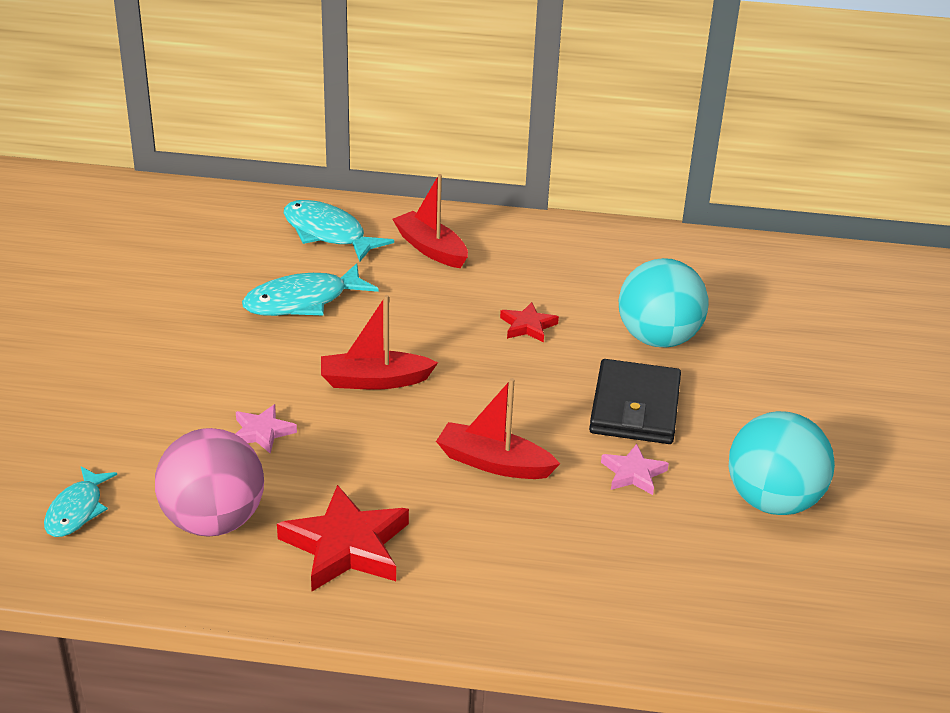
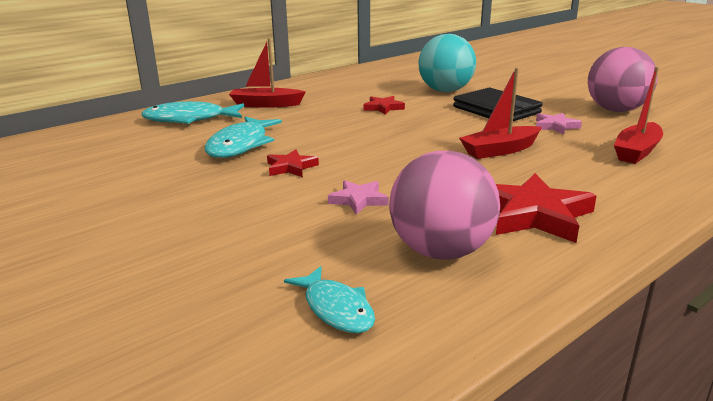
camera: 45 degrees left, 10 degrees down
red boat [321,295,438,389] -> red boat moved to [614,67,663,164]
turquoise ball [729,411,835,515] -> pink ball [588,47,658,112]
none -> red star [267,149,319,177]

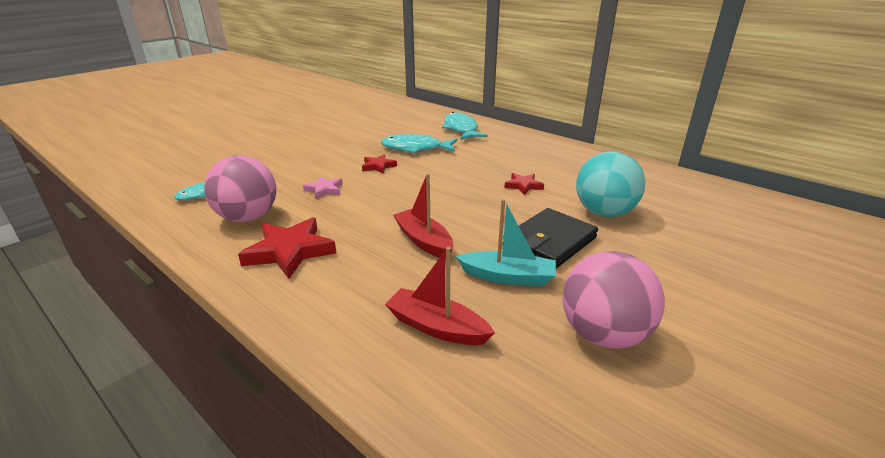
camera: 80 degrees right, 5 degrees up
red boat [229,38,306,108] -> none
pink star [536,113,582,134] -> turquoise boat [456,199,556,286]

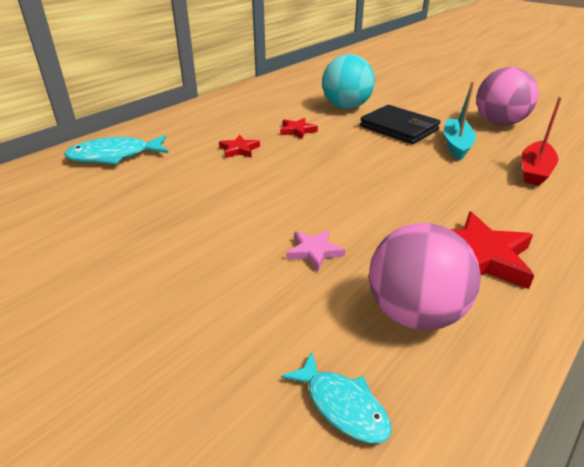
camera: 90 degrees left, 5 degrees up
red star [362,154,397,173] -> red star moved to [219,135,260,158]
turquoise fish [381,134,457,154] -> none
red boat [393,173,453,259] -> none

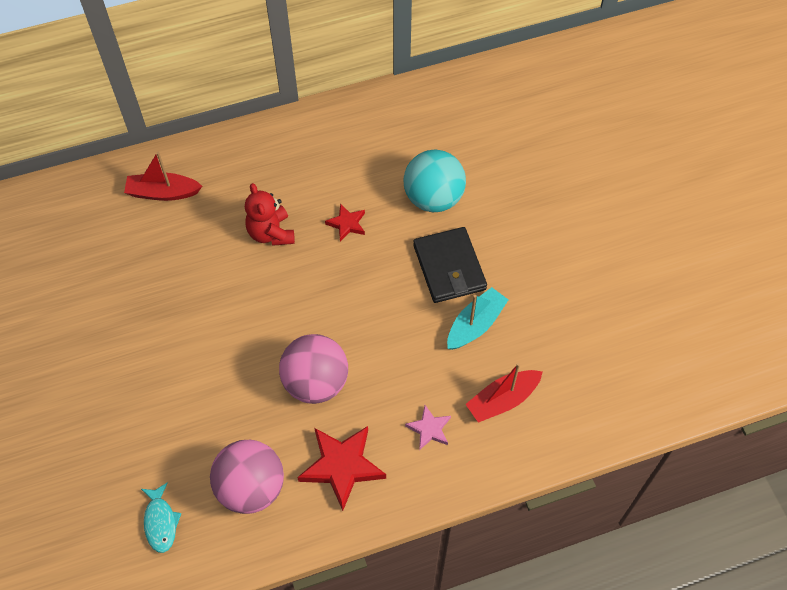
camera: 30 degrees right, 25 degrees up
turquoise fish [64,135,168,165] -> red boat [124,152,202,201]
red star [219,135,260,158] -> red teddy bear [245,183,295,246]
pink star [287,230,345,272] -> pink star moved to [405,405,451,450]
pink ball [476,67,539,126] -> pink ball moved to [279,334,348,404]

